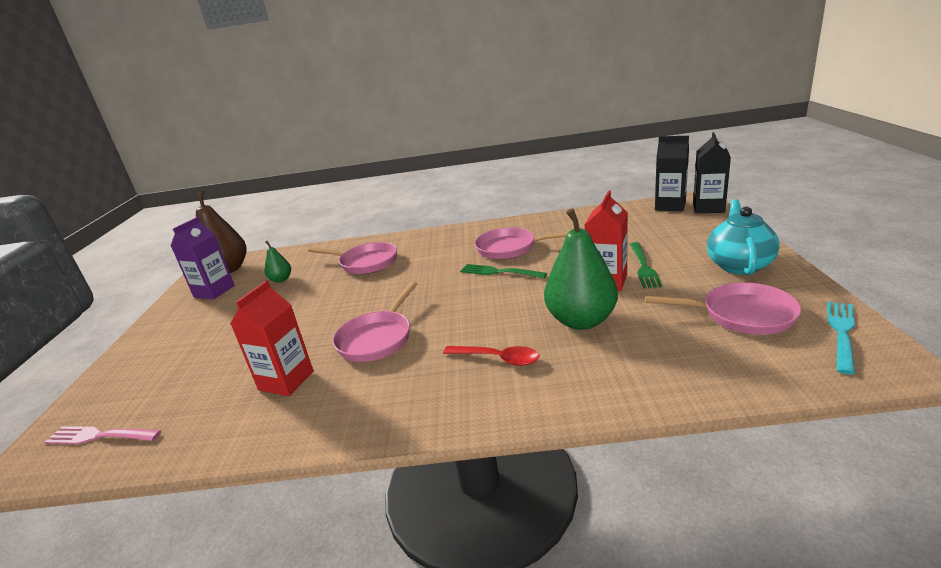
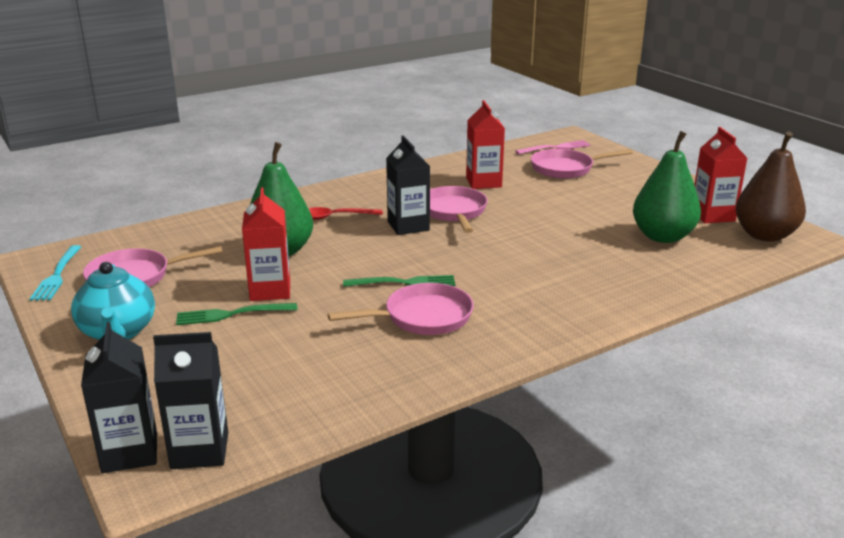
camera: 145 degrees right, 0 degrees up
purple carton [171,217,235,300] -> red carton [694,127,748,223]
green pear [265,241,291,283] -> green pear [633,131,701,243], size x2.07
pink pan [308,242,397,274] -> pink pan moved to [531,149,633,179]
green fork [630,242,662,289] -> green fork turned 75 degrees counterclockwise [176,303,297,325]
none -> black carton [386,135,430,235]

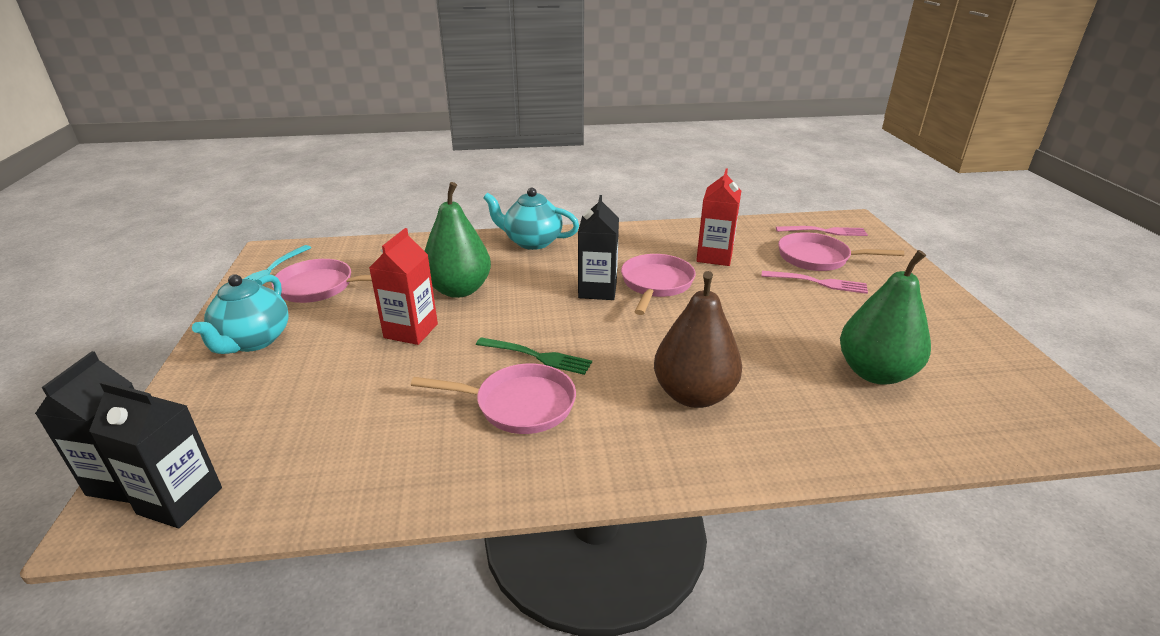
camera: 25 degrees right, 5 degrees up
green fork [176,303,297,325] -> none
red spoon [308,207,383,220] -> none
red carton [694,127,748,223] -> none
brown pear [736,131,806,242] -> brown pear moved to [654,271,742,408]
none -> turquoise teapot [483,188,579,250]
none -> pink fork [761,271,868,294]

